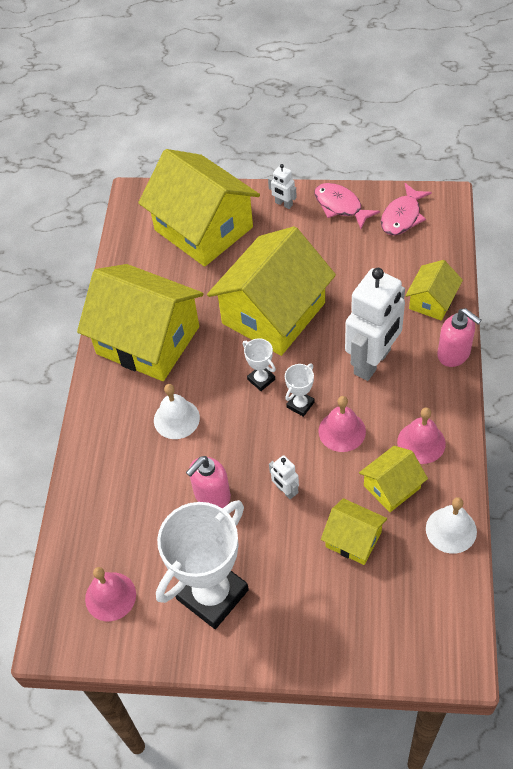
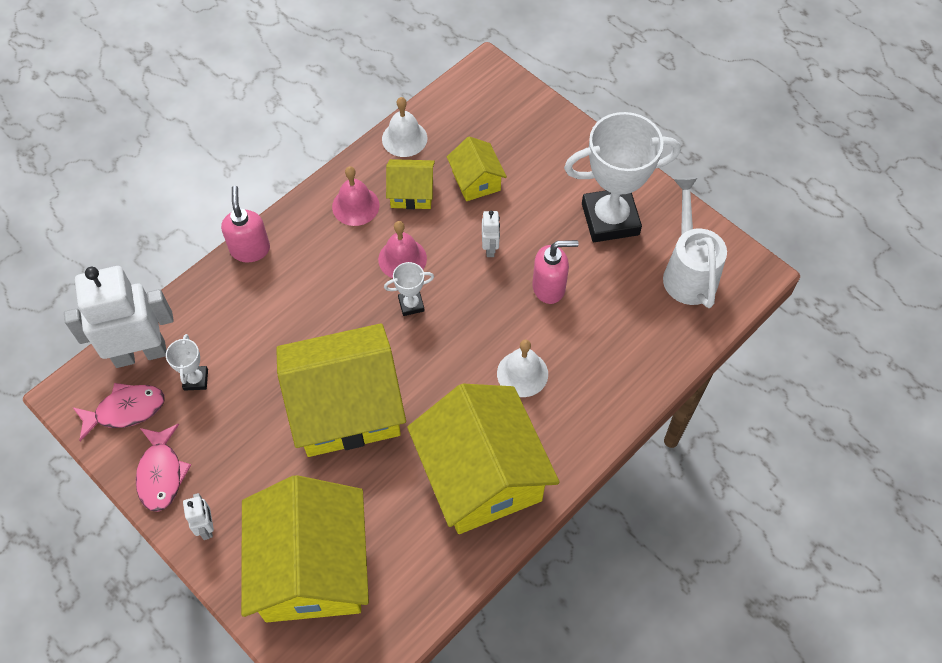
camera: 145 degrees left, 5 degrees up
pink bell [85,567,136,621] -> white watering can [663,177,727,308]
white trophy [243,338,276,391] -> white trophy moved to [166,334,208,391]
white robot [345,268,405,381] -> white robot moved to [64,266,174,368]
yellow house [405,260,463,321] -> none

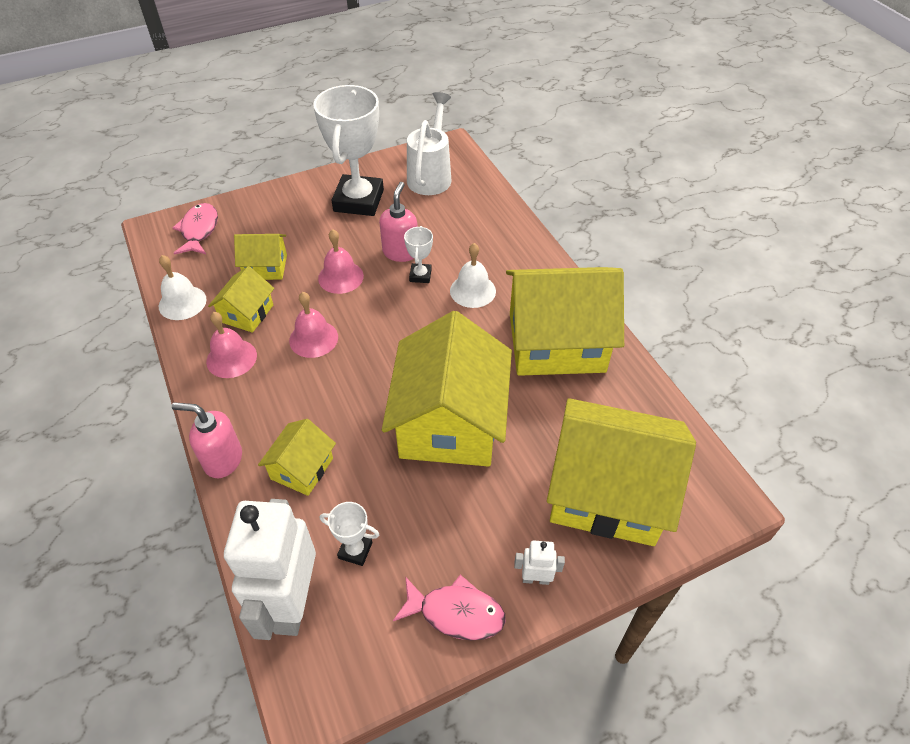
camera: 70 degrees left, 10 degrees down
pink fish [73,383,165,441] -> pink fish moved to [173,203,218,255]
white trophy [384,262,434,316] -> white trophy moved to [404,226,433,283]
white robot [482,211,500,257] -> pink bell [318,229,364,294]
white watering can [663,177,727,308] -> white watering can turned 90 degrees clockwise [407,92,452,195]
none -> yellow house [258,419,336,496]

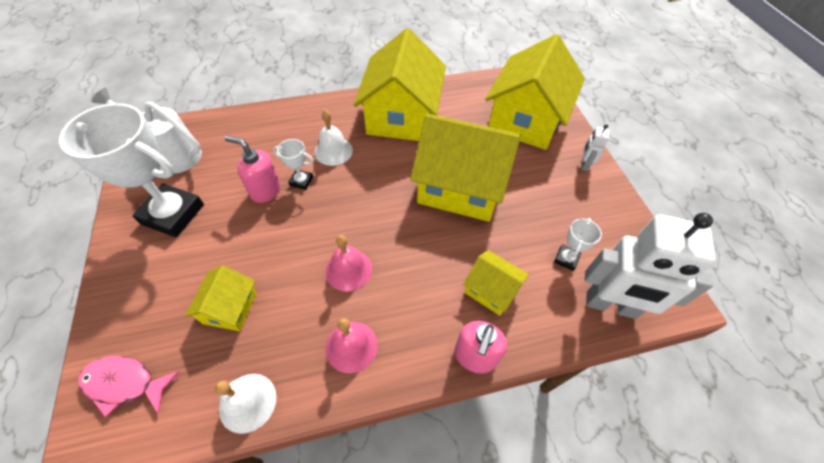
camera: 80 degrees left, 5 degrees up
yellow house [208,266,274,333] -> none
pink bell [318,229,364,294] -> none
pink fish [393,575,506,640] -> none

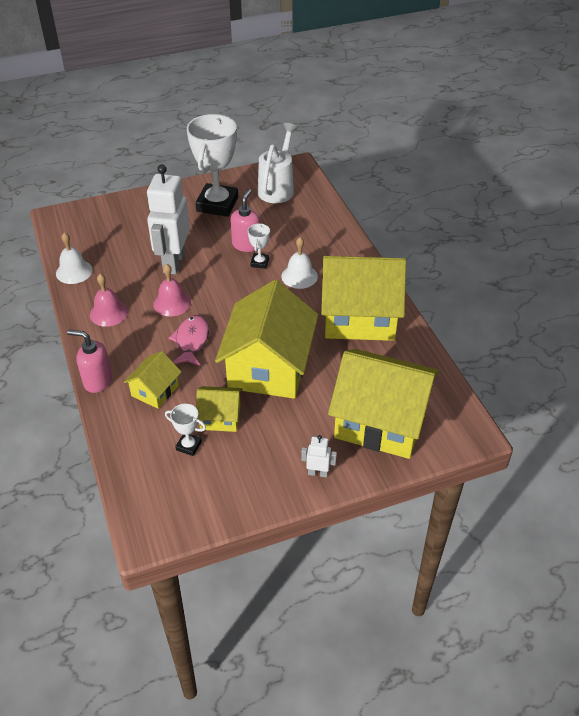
camera: 85 degrees right, 10 degrees down
pink fish [78,356,180,417] -> pink fish moved to [168,315,209,366]
yellow house [185,265,257,331] -> yellow house moved to [196,386,243,432]
white robot [585,213,715,319] -> white robot moved to [147,164,190,275]

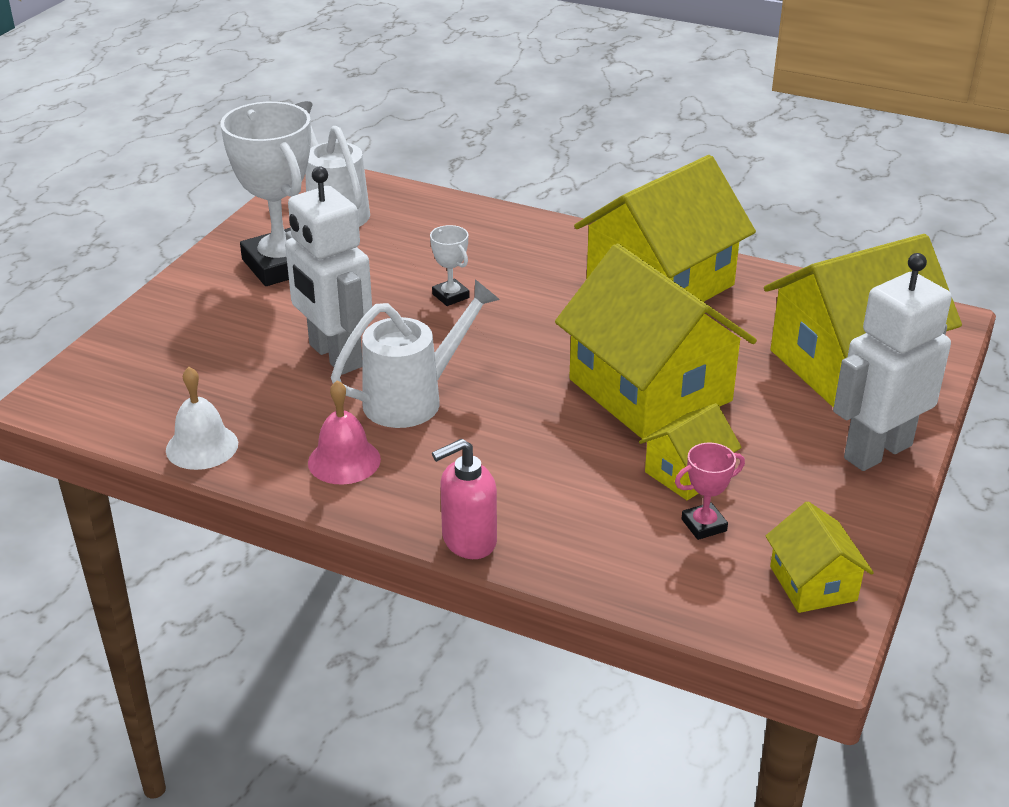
camera: 45 degrees left, 10 degrees down
yellow house [124,351,181,409] -> yellow house moved to [765,501,874,613]
pink bell [153,264,191,316] -> white watering can [331,279,500,428]
white trophy [165,404,206,456] -> pink trophy [675,443,745,540]
pink fish [168,315,209,366] -> none
pink soap dispenser [230,189,260,252] -> none
white bell [281,237,318,289] -> none
white robot [301,435,337,478] -> white robot [833,253,952,471], size x2.36

